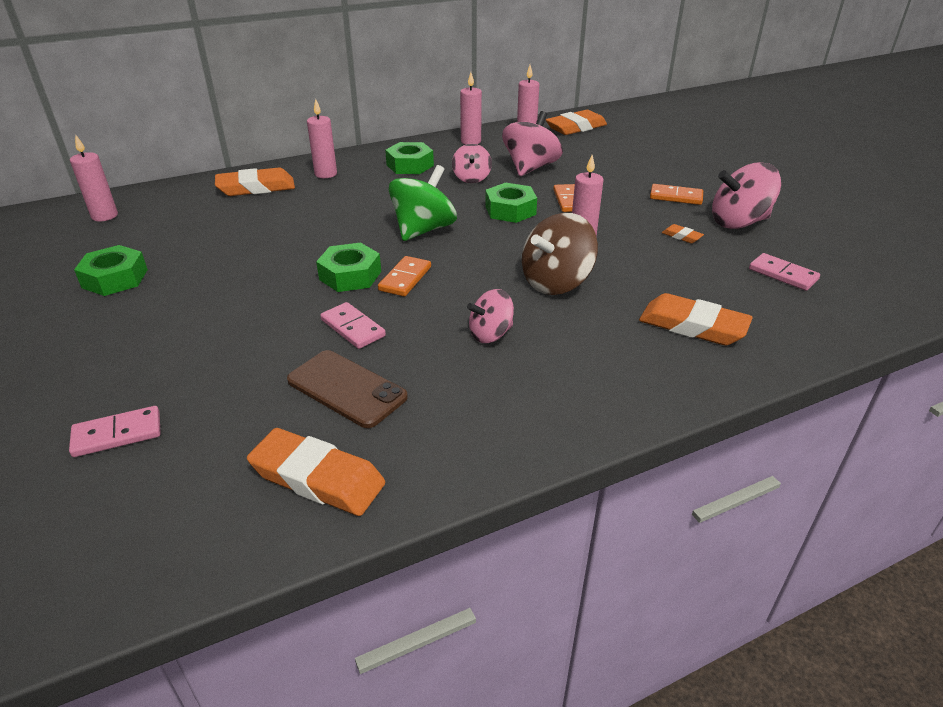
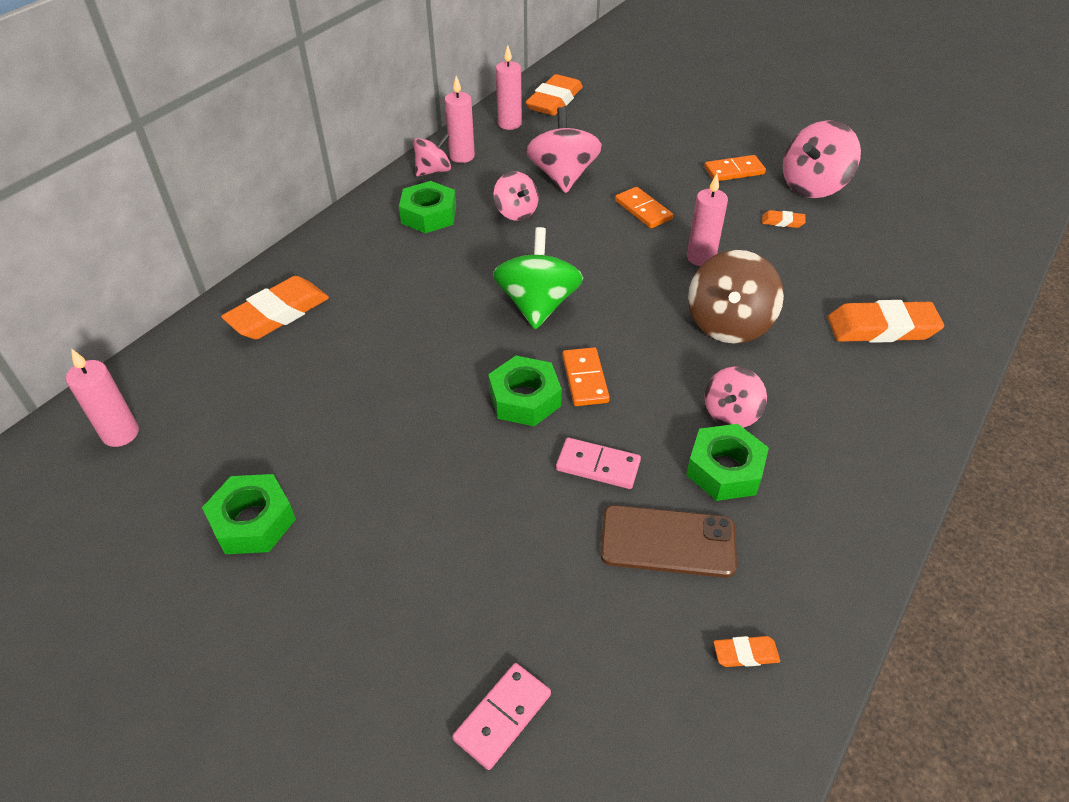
camera: 30 degrees left, 10 degrees up
orange eraser [247,428,385,516] -> orange eraser [713,636,780,667], size x0.46
pink candle [307,99,337,178] -> none
green nut [485,183,537,223] -> green nut moved to [686,424,769,501]
pink domino [749,253,820,291] -> none
none -> pink spinning top [413,133,451,176]

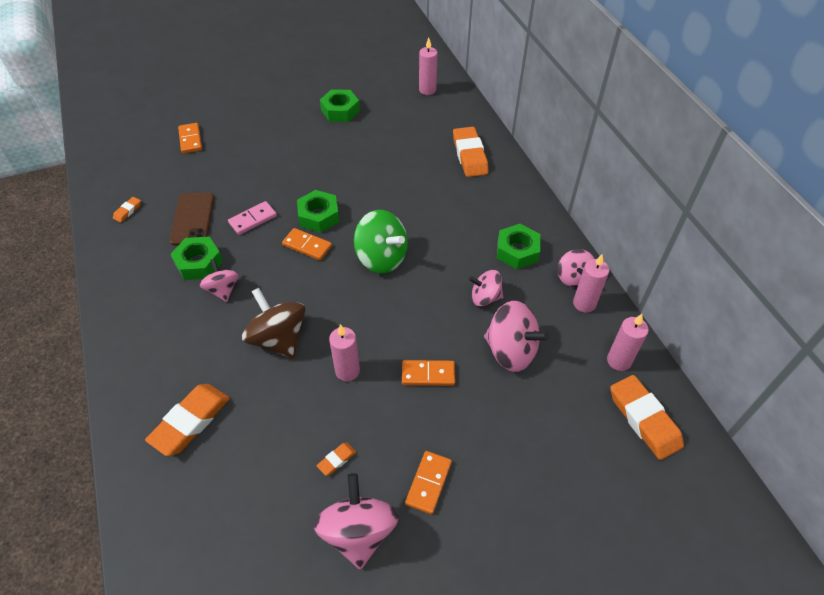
camera: 125 degrees right, 5 degrees up
pink domino [452,663,551,770] -> orange domino [178,123,202,154]
brown phone [601,505,737,578] -> brown phone turned 45 degrees counterclockwise [169,192,214,246]

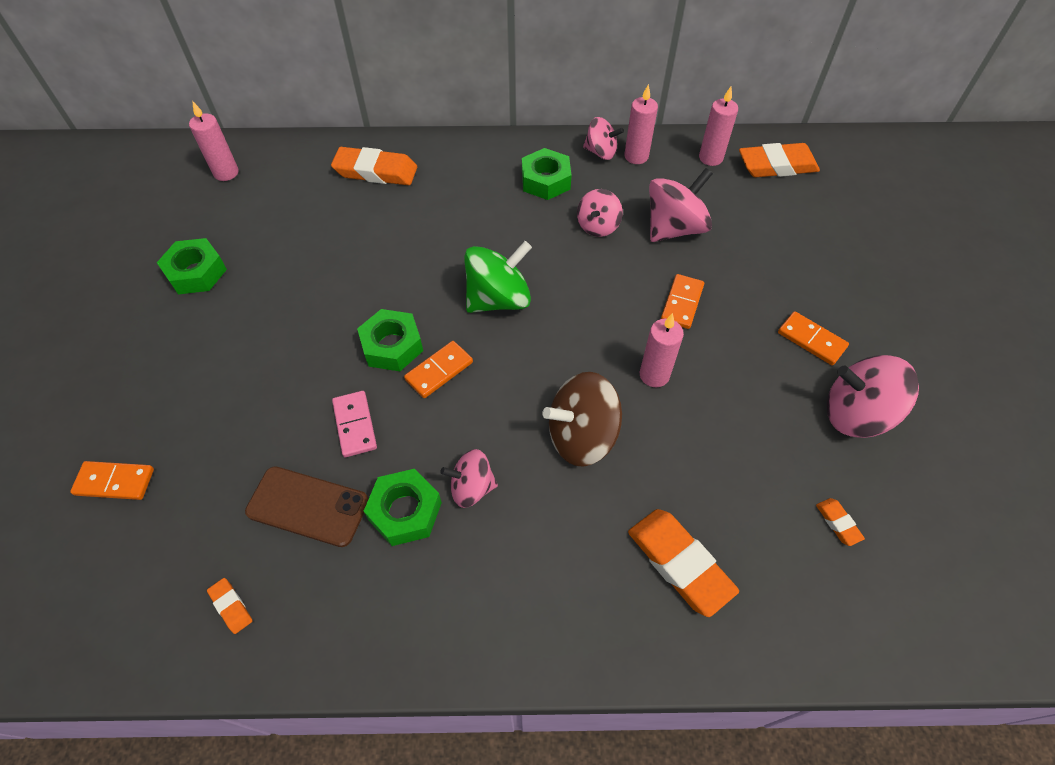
camera: 70 degrees left, 5 degrees up
orange eraser [317,443,356,476] -> orange eraser moved to [816,498,865,546]

